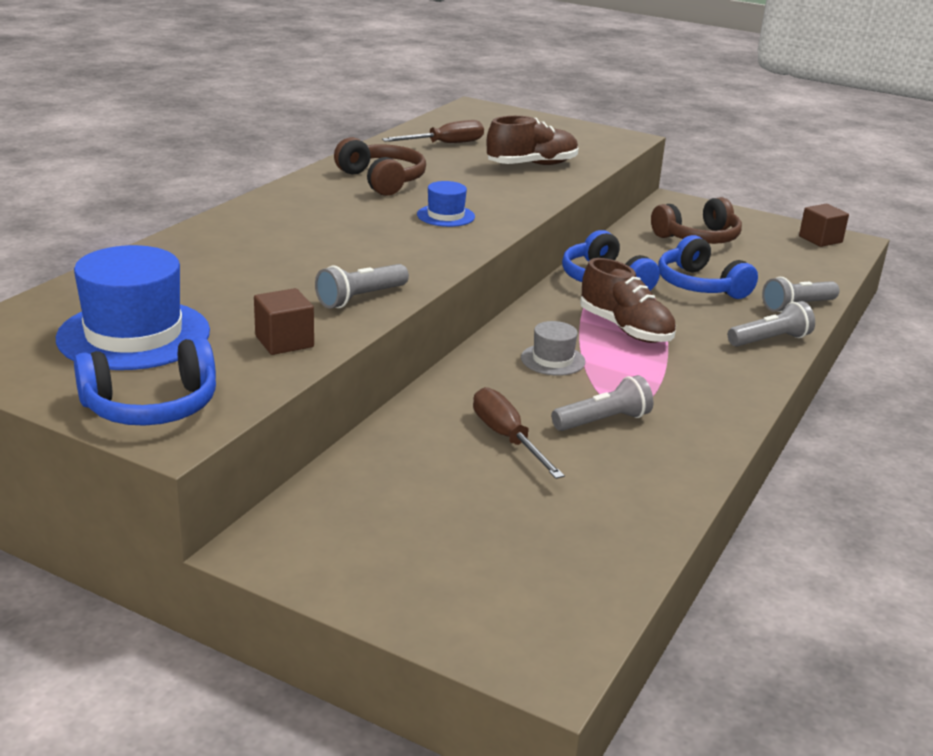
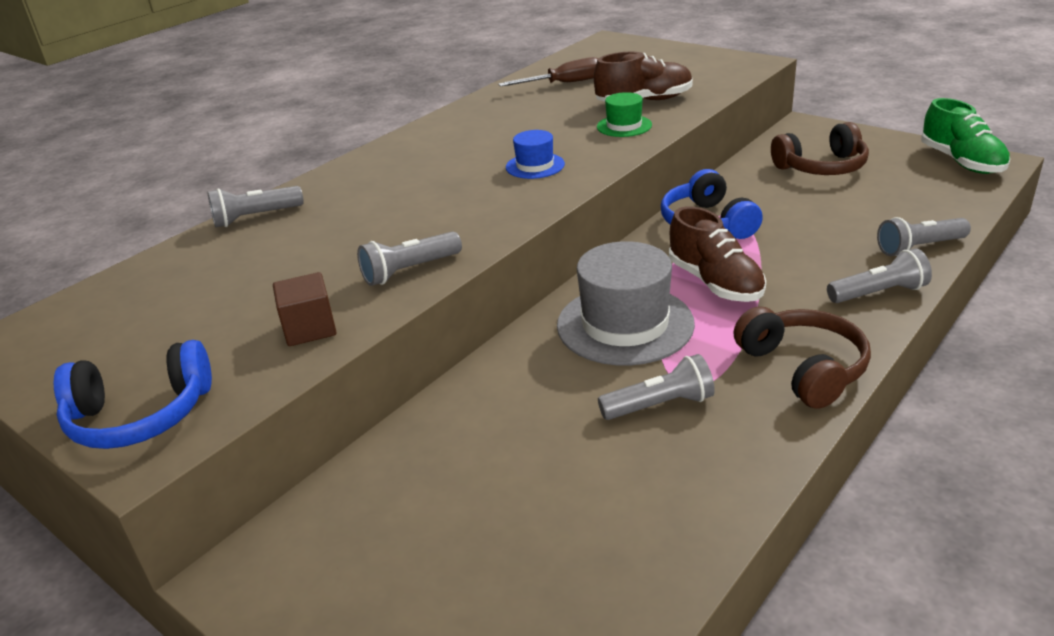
camera: 15 degrees right, 5 degrees up
blue hat [56,245,210,370] -> none
brown headphones [334,137,426,196] -> brown headphones moved to [733,306,871,409]
brown screwdriver [473,387,565,479] -> none
grey hat [521,321,585,376] -> grey hat [557,241,695,366], size x1.99
blue headphones [658,235,758,299] -> none
brown cube [799,204,849,247] -> green shoe [921,98,1010,174]
none -> grey flashlight [208,186,304,227]
none -> green hat [597,92,652,137]

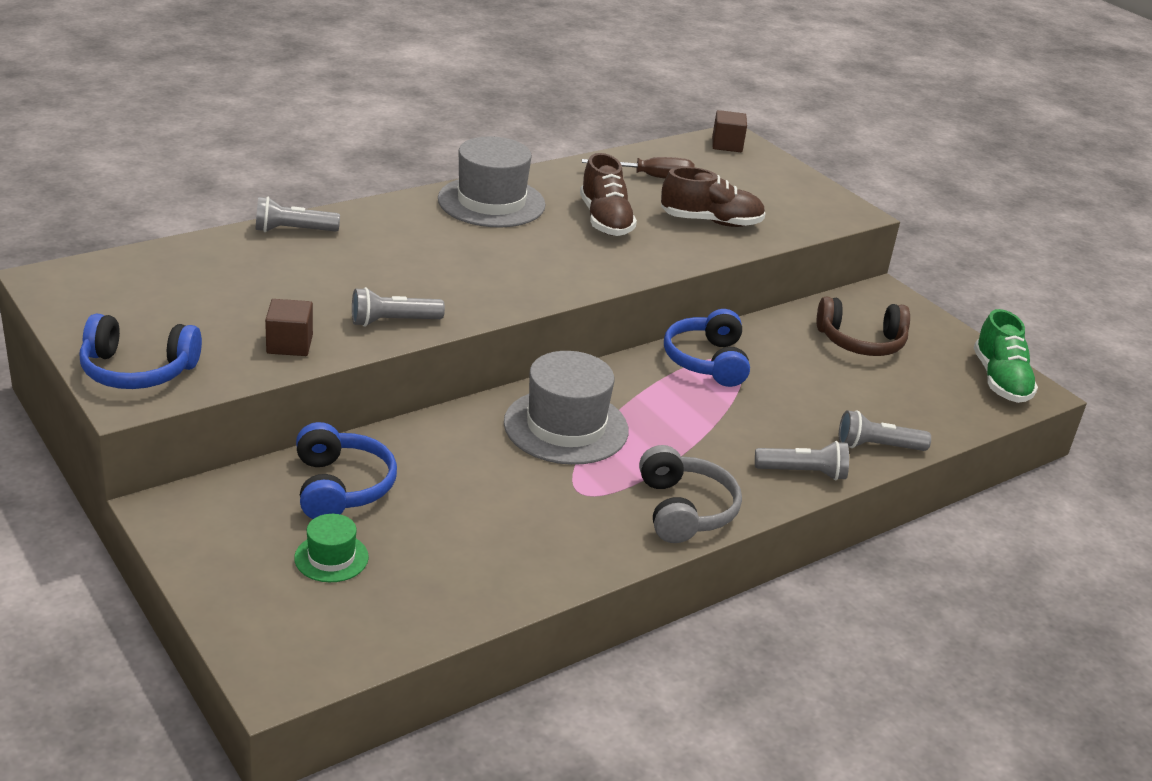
camera: 10 degrees right, 0 degrees up
blue hat [506,130,565,179] -> none
green hat [597,92,652,137] -> green hat moved to [294,514,369,582]
grey flashlight [598,354,715,420] -> none
brown shoe [669,207,766,302] -> brown shoe moved to [580,153,637,236]
brown headphones [733,306,871,409] -> grey headphones [639,445,742,543]
none -> blue headphones [296,422,397,519]
none -> grey hat [438,136,546,227]
none -> brown cube [712,110,747,152]

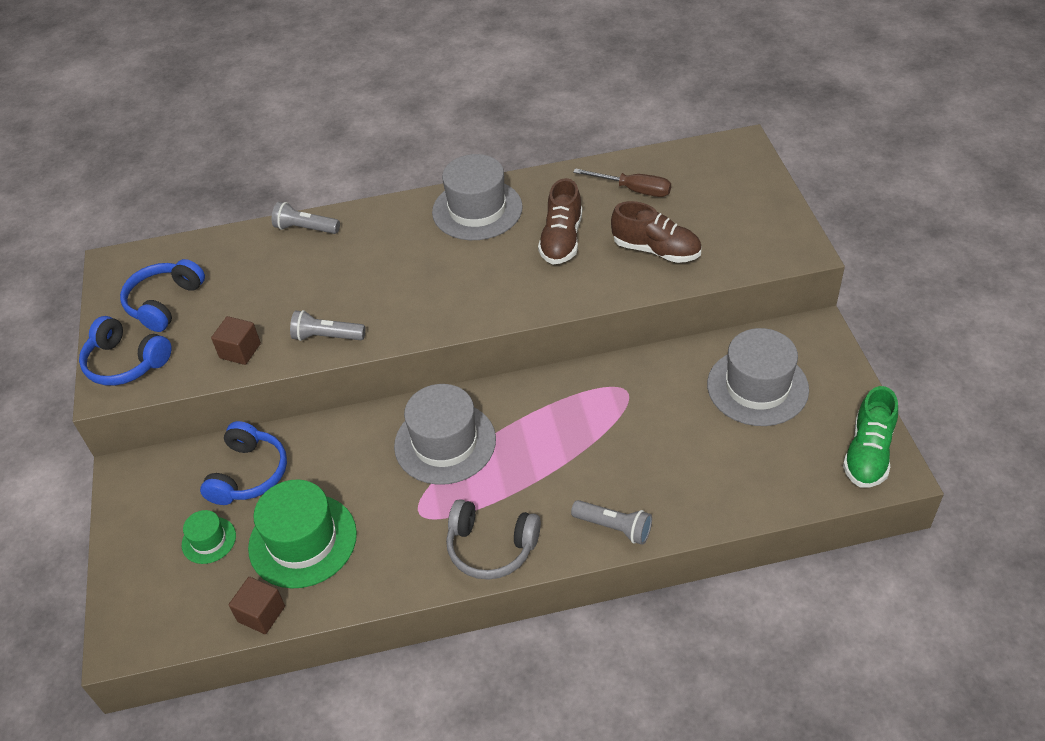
camera: 30 degrees right, 15 degrees up
grey headphones [639,445,742,543] -> grey headphones turned 90 degrees clockwise [446,499,541,580]
blue headphones [664,309,750,387] -> blue headphones moved to [120,259,205,332]
brown cube [712,110,747,152] -> brown cube moved to [229,577,285,634]
brown headphones [817,297,910,356] -> grey hat [707,328,809,426]
grey flashlight [839,410,931,451] -> none
none -> green hat [248,479,357,588]

